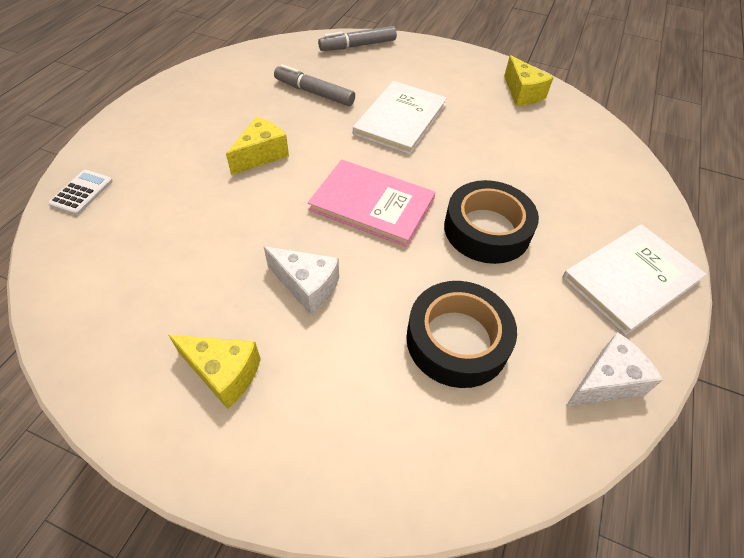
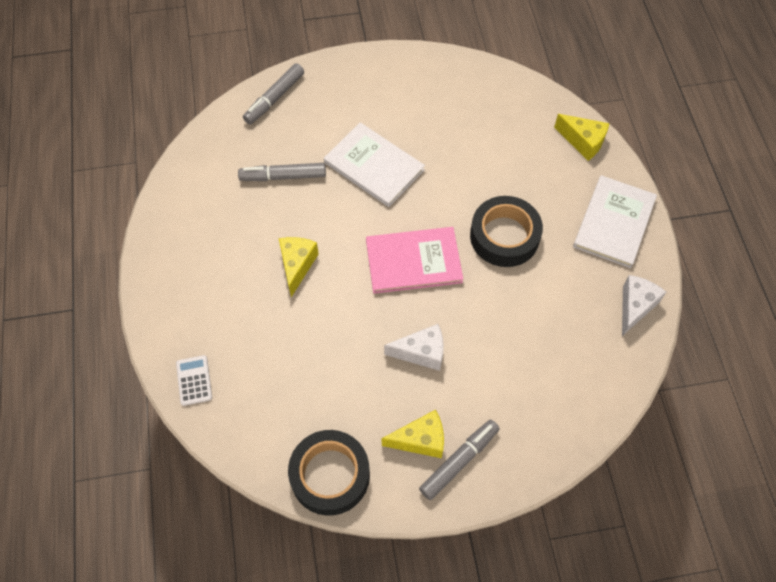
camera: 30 degrees left, 10 degrees up
white book [353,81,447,155] -> white book turned 45 degrees counterclockwise [324,122,425,207]
black tape [406,281,517,388] -> black tape moved to [288,430,370,516]
yellow cheese [504,55,554,106] -> yellow cheese moved to [554,114,609,161]
none -> grey marker [419,420,499,500]

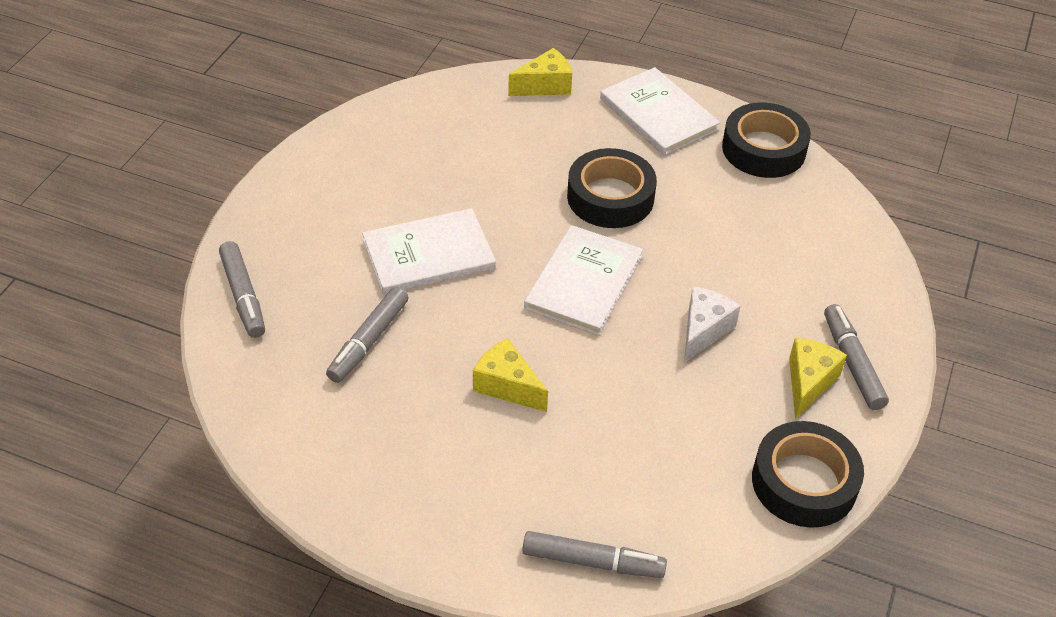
camera: 60 degrees left, 15 degrees down
white calculator [176,355,212,406] -> grey marker [522,531,667,578]
pink book [366,227,463,294] -> white book [524,225,643,335]
white cheese [622,275,666,336] -> black tape [722,103,811,178]

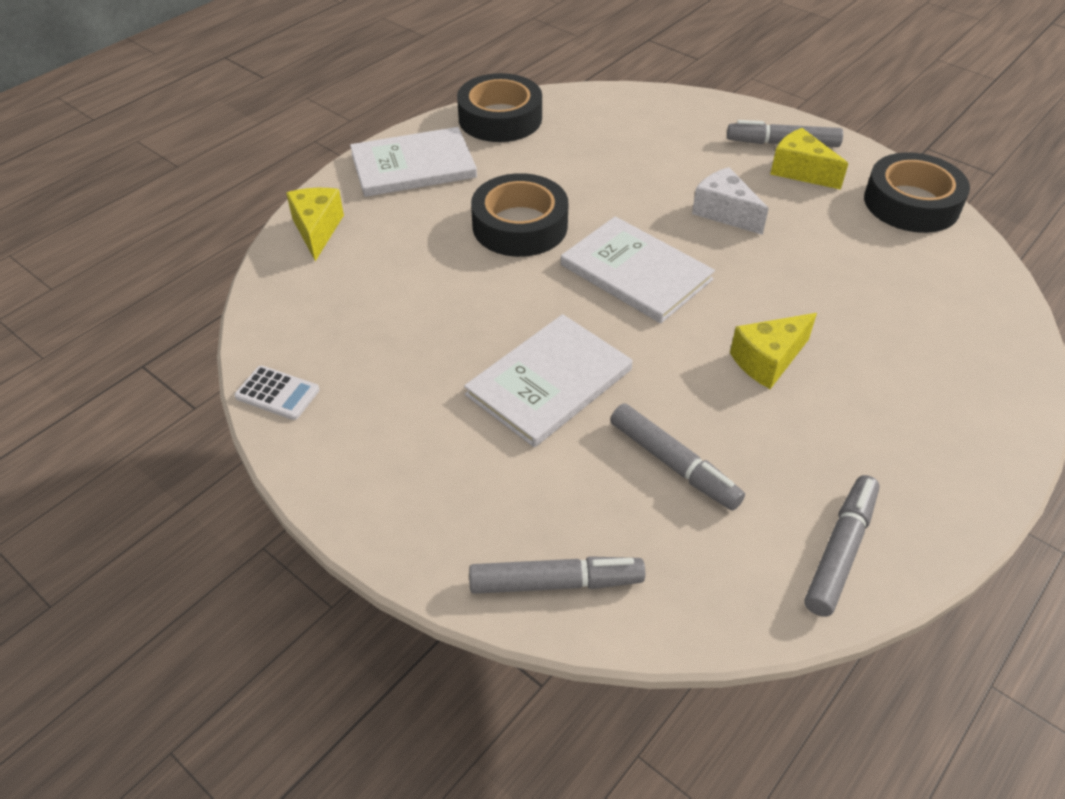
camera: 70 degrees left, 0 degrees up
white book [362,208,496,295] -> white book turned 45 degrees clockwise [464,314,633,447]
grey marker [522,531,667,578] -> grey marker moved to [804,475,880,617]
none -> white calculator [234,366,320,420]

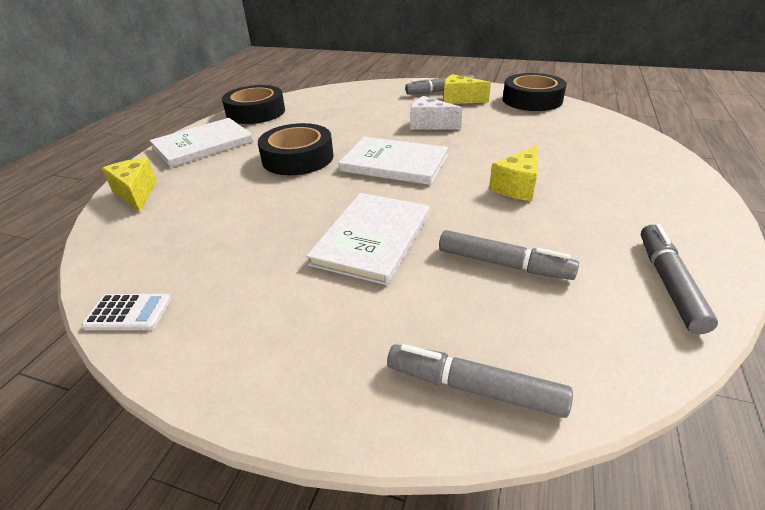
camera: 20 degrees left, 10 degrees down
grey marker [469,556,645,594] -> grey marker turned 135 degrees counterclockwise [387,344,573,418]

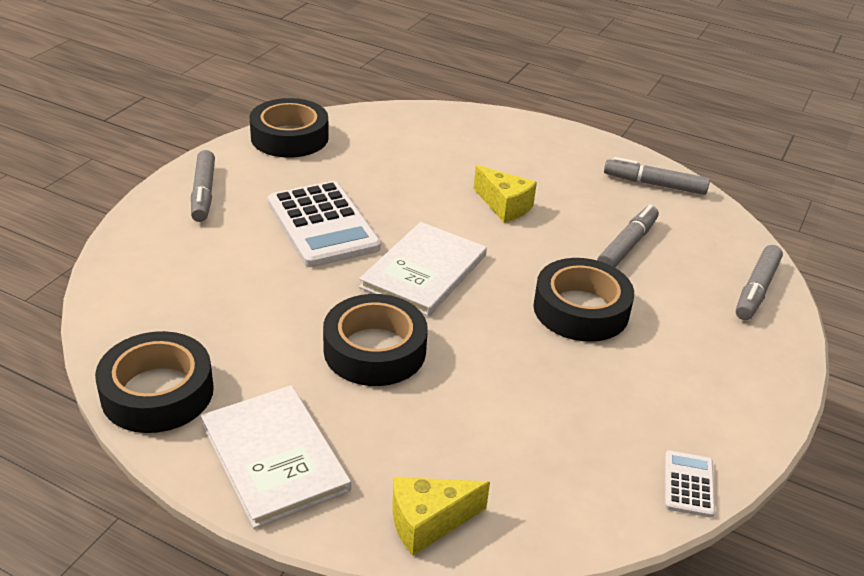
camera: 85 degrees left, 0 degrees up
white book [306,193,430,285] -> black tape [533,258,634,342]
white cheese [410,96,463,129] -> white calculator [268,181,381,267]
yellow cheese [443,74,491,104] -> none

